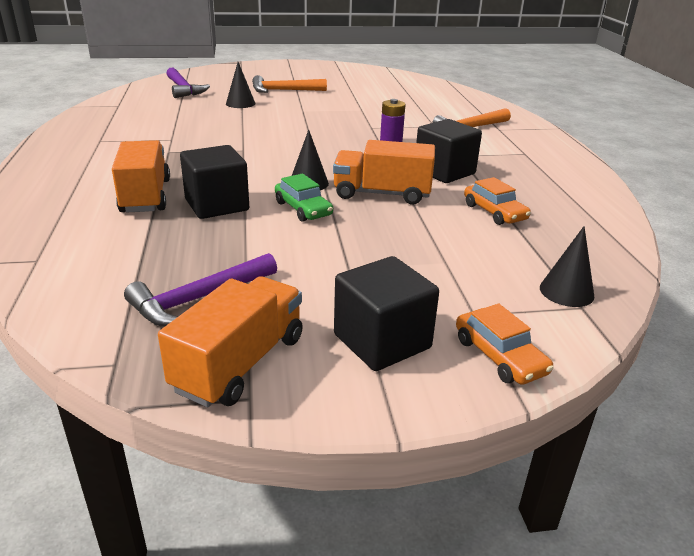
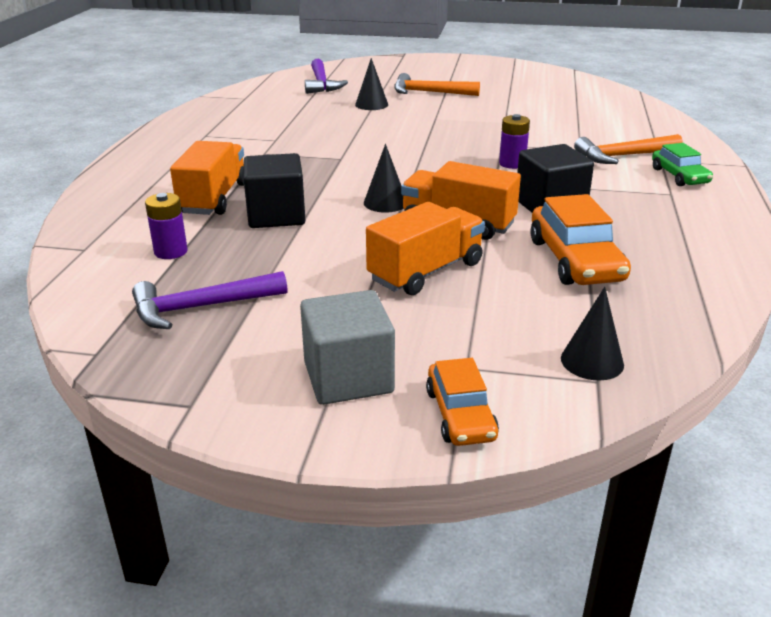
camera: 20 degrees right, 0 degrees up
orange truck [158,276,303,407] -> orange truck moved to [366,202,485,295]
green car [275,174,333,222] -> green car moved to [652,143,713,186]
black cube [334,256,439,371] -> grey cube [300,290,395,405]
orange car [464,177,531,225] -> orange car [531,194,631,285], size x1.60
none -> purple battery [145,193,188,259]

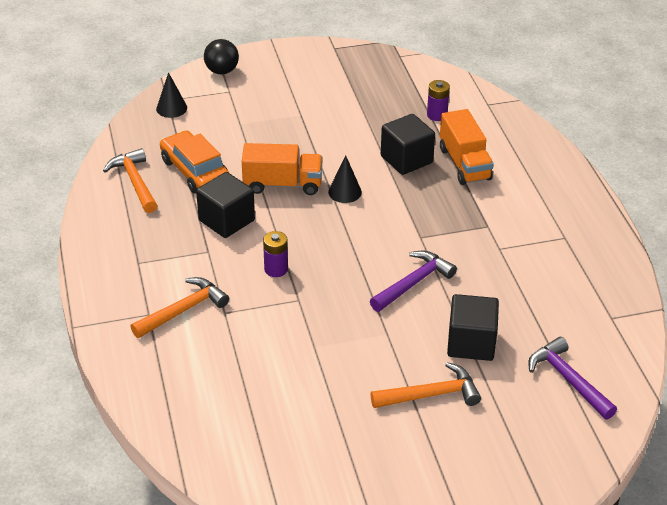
camera: 155 degrees right, 10 degrees up
purple hammer [132,271,287,329] -> purple hammer moved to [370,251,457,312]
grey cube [300,290,395,405] -> none
black cone [355,58,388,110] -> black cube [447,294,499,361]
orange truck [366,202,485,295] -> none
orange car [426,358,499,446] -> black ball [204,39,239,75]
green car [652,143,713,186] -> none
none -> orange hammer [103,148,158,213]

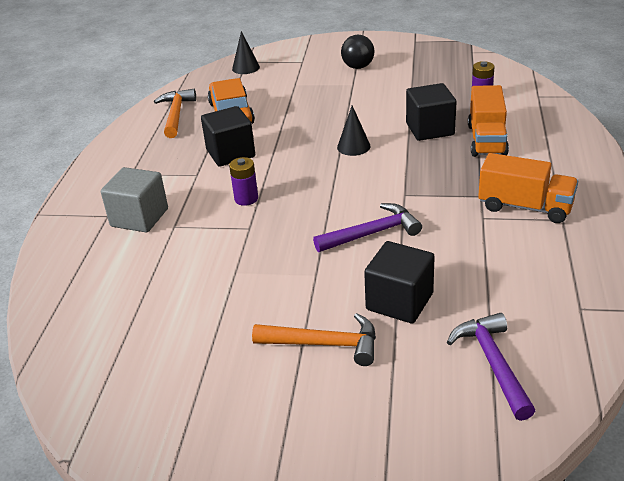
camera: 25 degrees right, 5 degrees down
orange hammer [130,277,229,338] -> grey cube [101,167,168,232]
black ball [204,39,239,75] -> black ball moved to [341,35,374,69]
orange truck [242,143,323,195] -> orange truck moved to [478,153,578,223]

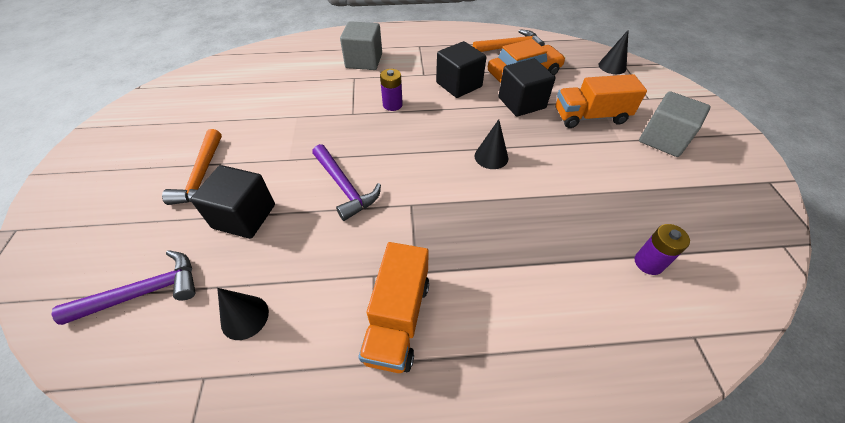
camera: 75 degrees right, 15 degrees up
black ball [341,35,374,69] -> grey cube [639,91,711,157]
black cube [406,83,456,141] -> black cube moved to [498,59,555,117]
orange truck [468,85,509,157] -> orange truck moved to [556,74,647,128]
none -> black cone [217,288,269,340]

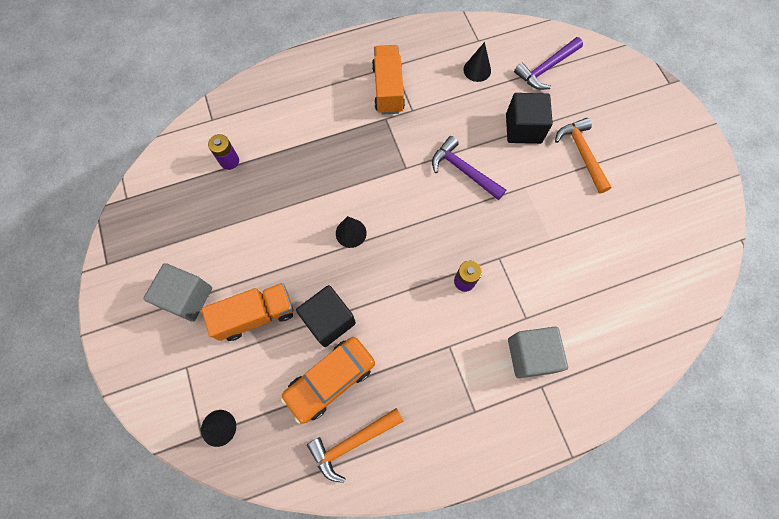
camera: 165 degrees right, 20 degrees up
black cube [436,41,486,98] -> none

